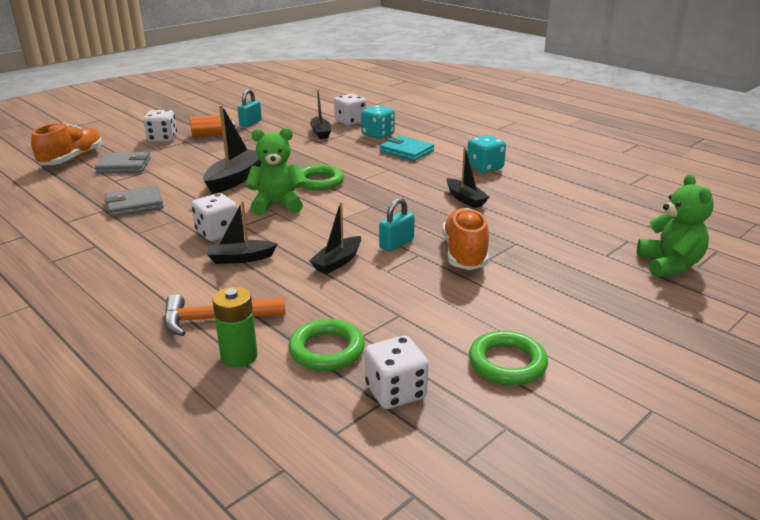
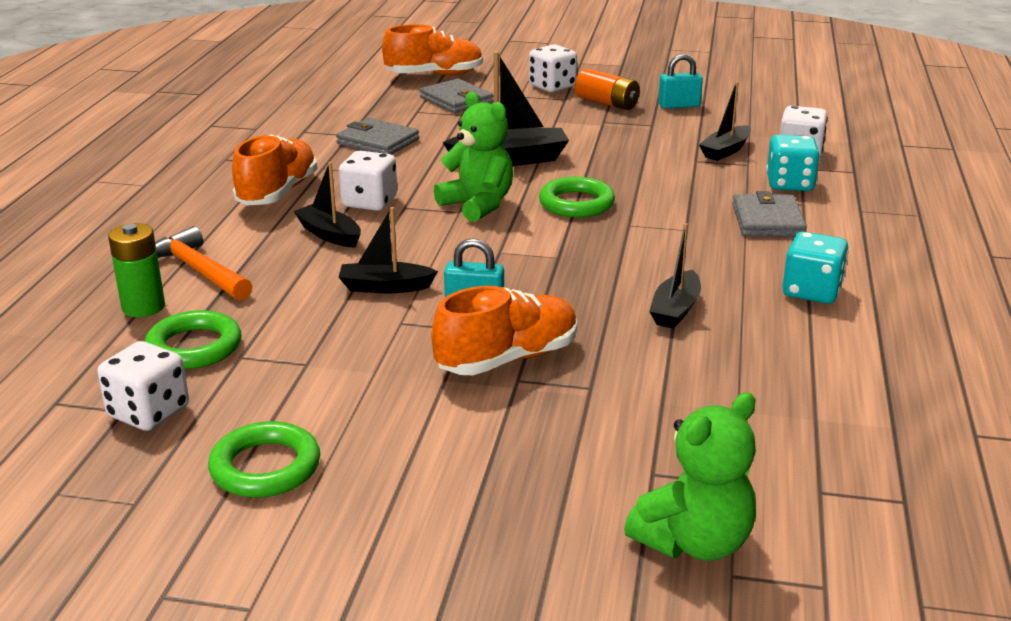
camera: 55 degrees right, 0 degrees up
turquoise wallet [380,136,434,161] -> grey wallet [732,191,807,237]
none -> orange shoe [232,134,317,205]

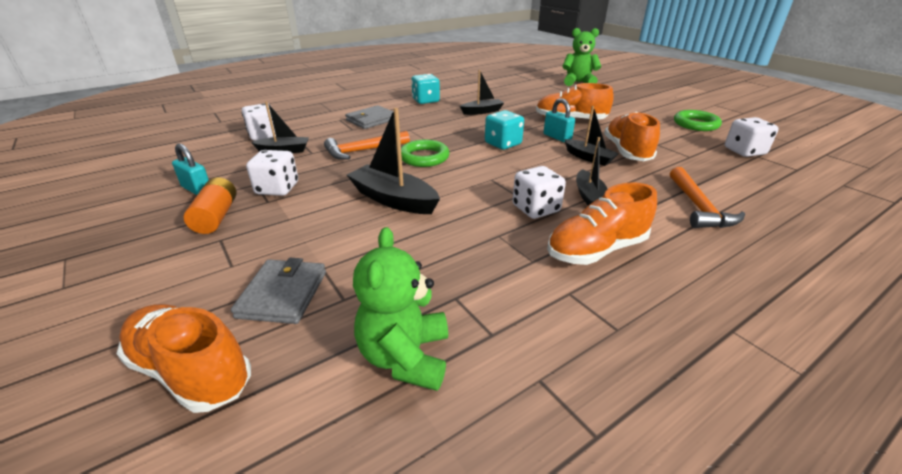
camera: 135 degrees left, 5 degrees up
green battery [108,223,165,317] -> none
green ring [145,310,241,369] -> none
grey wallet [336,118,419,155] -> none
green teddy bear [434,92,513,222] -> green teddy bear moved to [353,227,448,391]
white dice [529,44,577,92] -> white dice moved to [246,150,298,196]
turquoise dice [766,135,820,191] -> turquoise dice moved to [485,110,524,150]
none -> orange hammer [324,131,410,160]
none -> orange shoe [604,112,660,161]

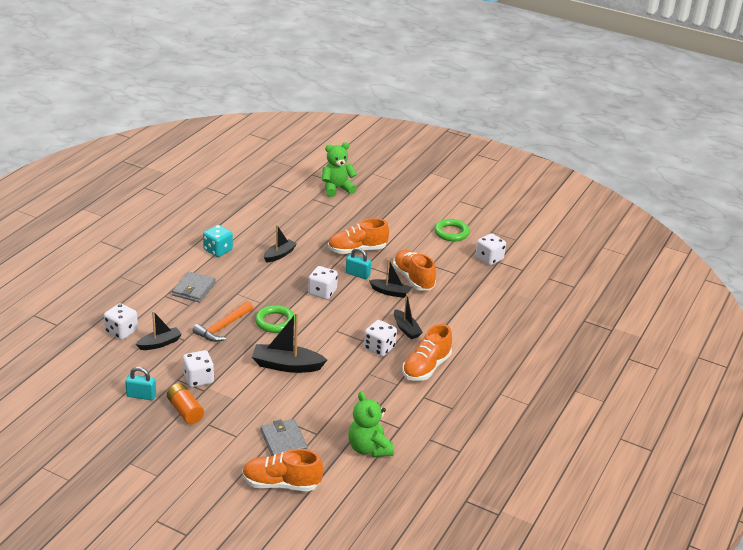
camera: 30 degrees left, 0 degrees up
turquoise dice [485,110,524,150] -> white dice [308,266,338,299]
orange hammer [670,167,745,228] -> none

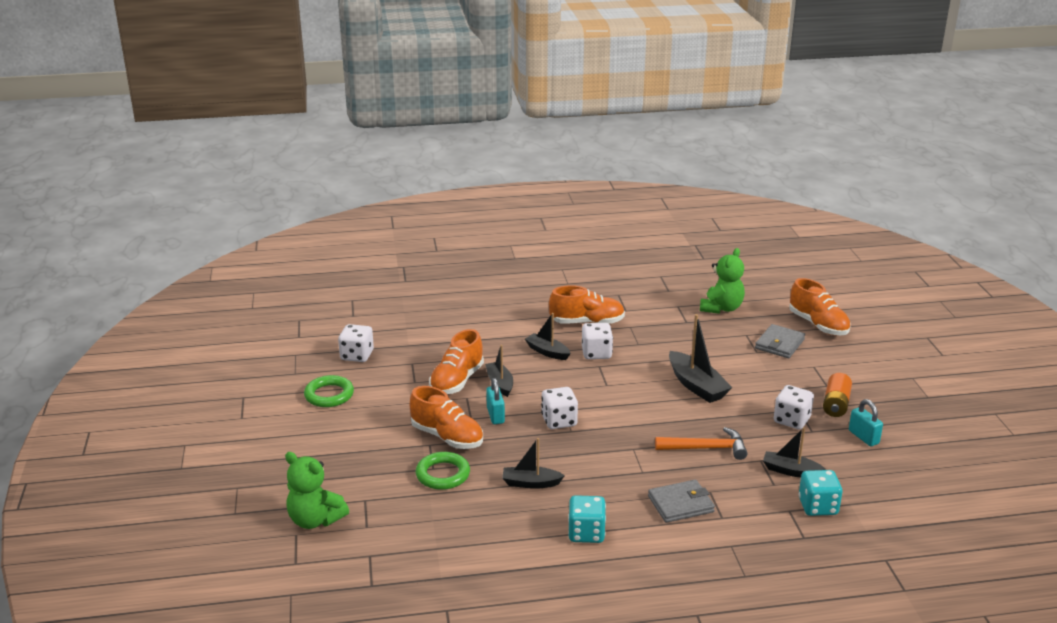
camera: 125 degrees left, 5 degrees down
white dice [104,303,138,340] -> turquoise dice [799,470,842,516]
green ring [255,305,295,333] -> green ring moved to [416,452,470,490]
black boat [394,294,423,339] -> black boat turned 75 degrees counterclockwise [525,313,571,360]

